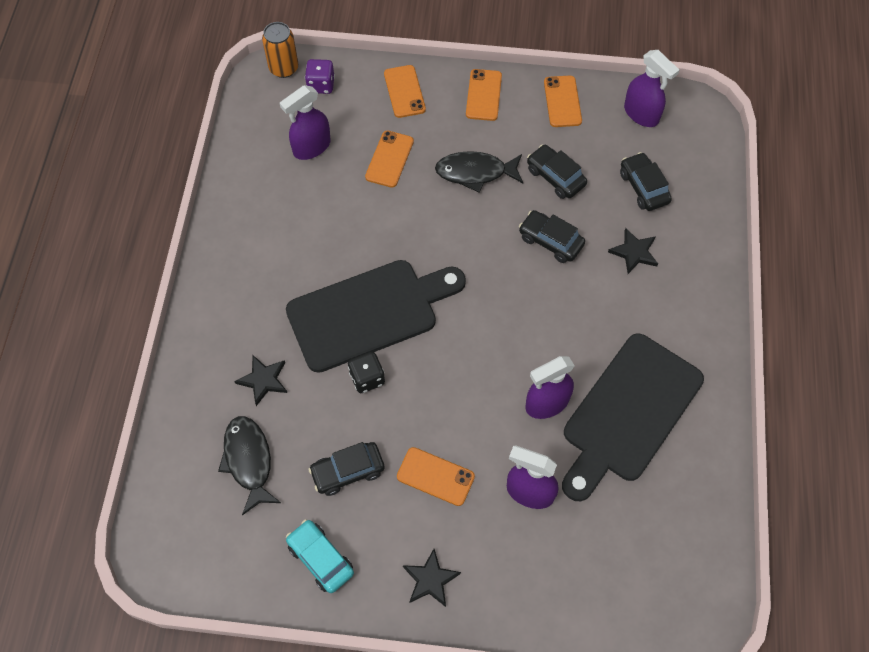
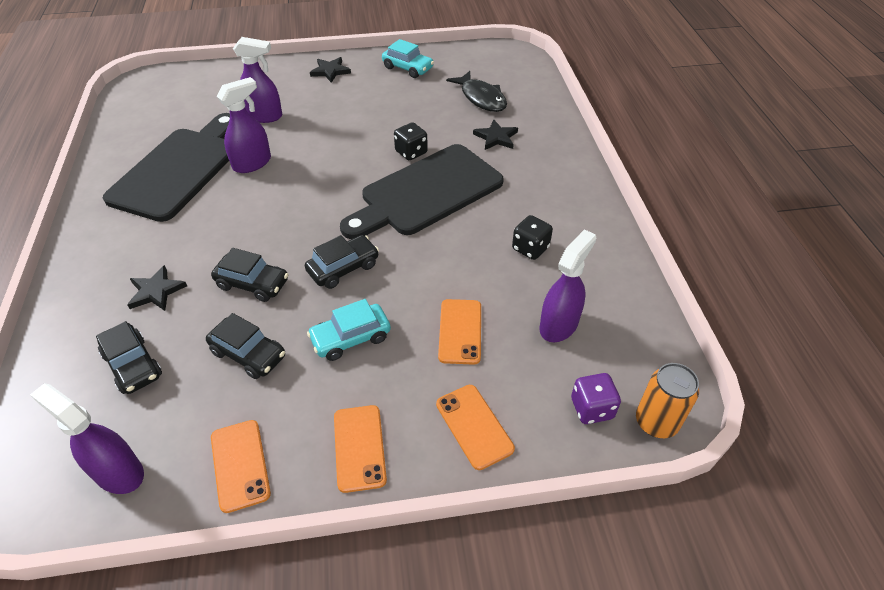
camera: 165 degrees right, 15 degrees down
black car [309,442,385,496] -> black car moved to [305,235,379,289]
orange phone [397,447,475,506] -> none
black fish [435,151,523,193] -> turquoise car [307,299,391,361]
none -> black dice [512,215,553,260]

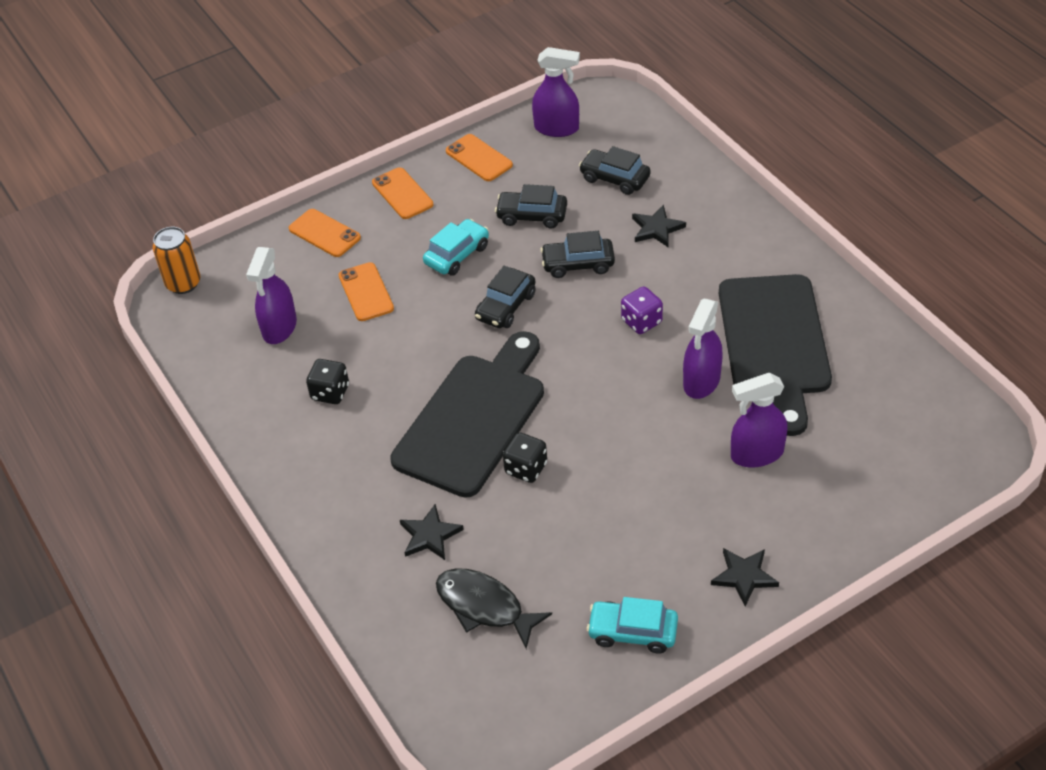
camera: 160 degrees right, 0 degrees up
purple dice [571,373,621,424] -> purple dice moved to [621,286,663,334]

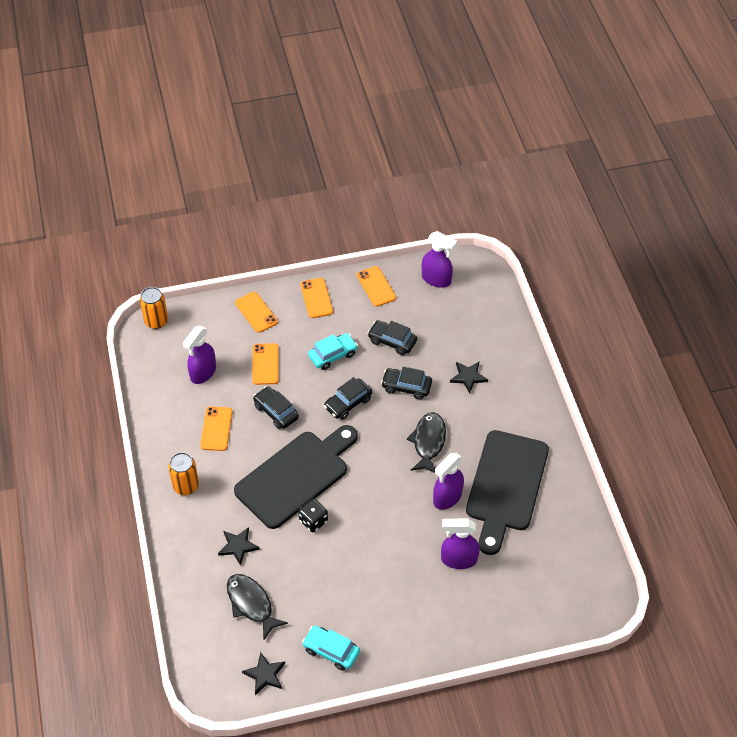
camera: 15 degrees right, 5 degrees up
black dice [306,359,349,404] -> orange phone [200,407,233,451]
black car [579,146,651,195] -> black car moved to [253,386,299,429]
purple dice [621,286,663,334] -> black fish [407,412,446,473]
black star [711,548,779,606] -> black star moved to [242,652,285,695]
none -> orange can [168,452,199,495]

